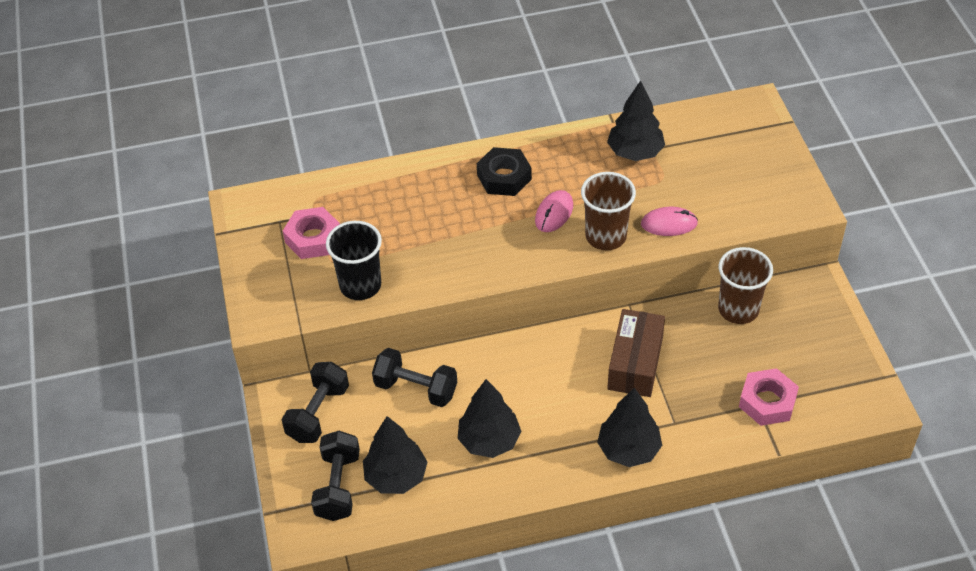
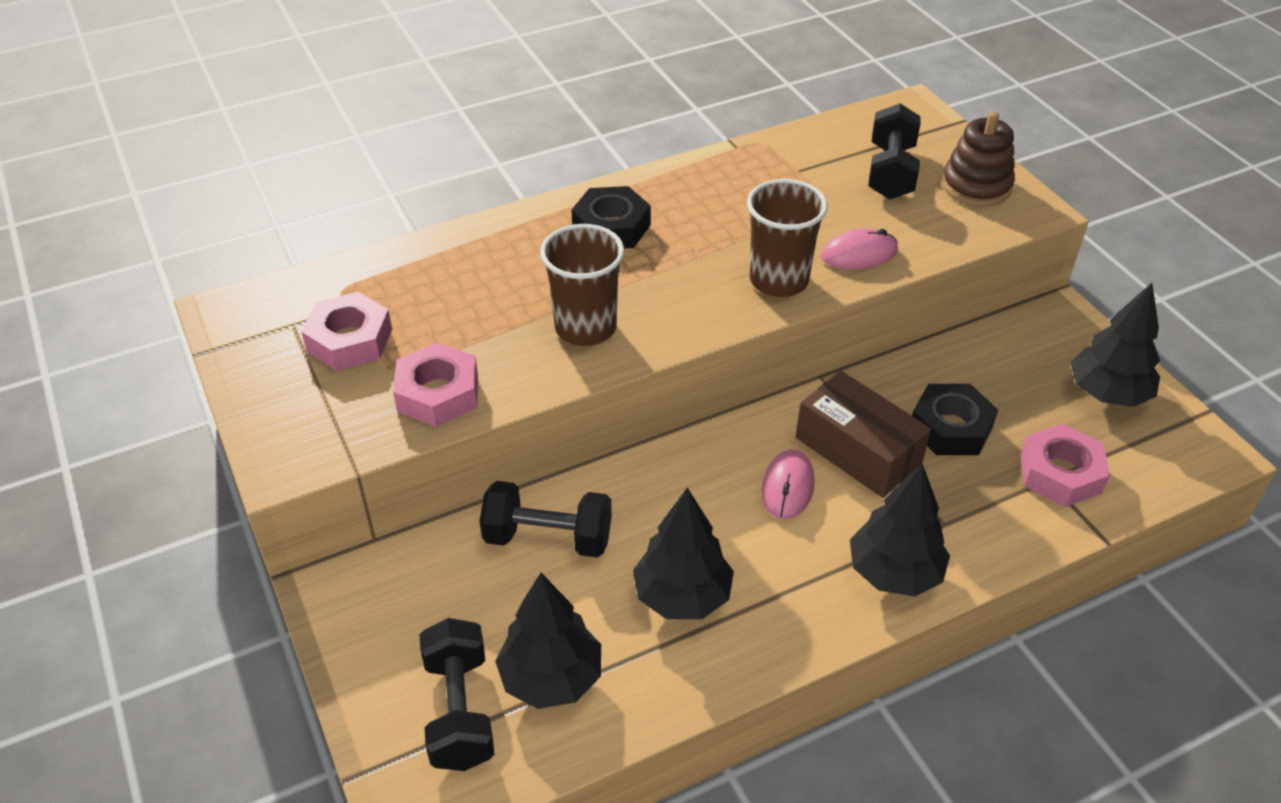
camera: 15 degrees left, 5 degrees down
black dumbbell [281,362,349,443] -> black dumbbell moved to [868,103,921,199]
black cup [326,221,382,300] -> pink nut [393,342,478,427]
pink mouse [535,190,573,232] -> pink mouse moved to [762,450,815,519]
black tree [607,81,665,161] -> black tree moved to [1070,283,1160,407]
brown box [607,309,665,397] -> brown box turned 45 degrees counterclockwise [796,371,931,498]
brown cup [718,247,773,324] -> brown cup moved to [540,224,625,346]
none -> black nut [912,384,998,455]
none -> brown stacking toy [942,111,1015,206]

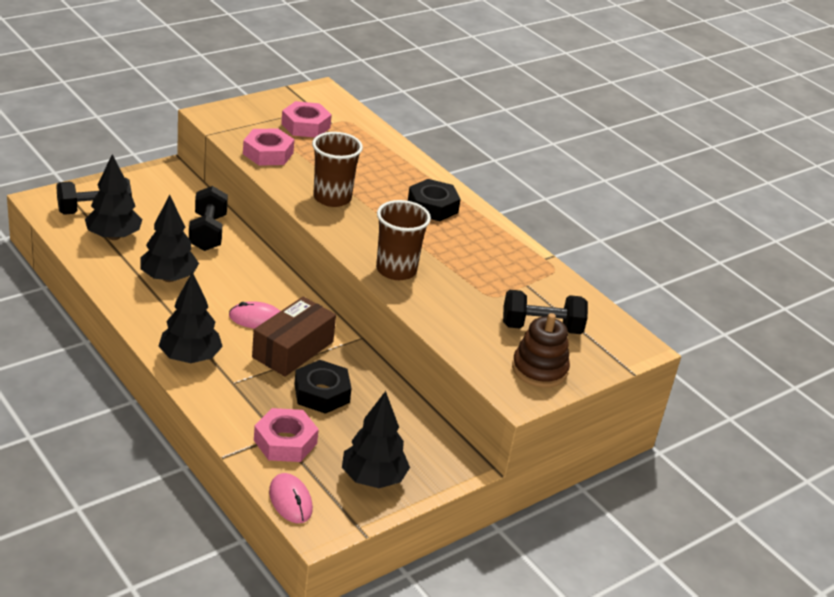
camera: 75 degrees right, 10 degrees down
pink mouse [821,228,898,269] -> pink mouse moved to [269,473,313,523]

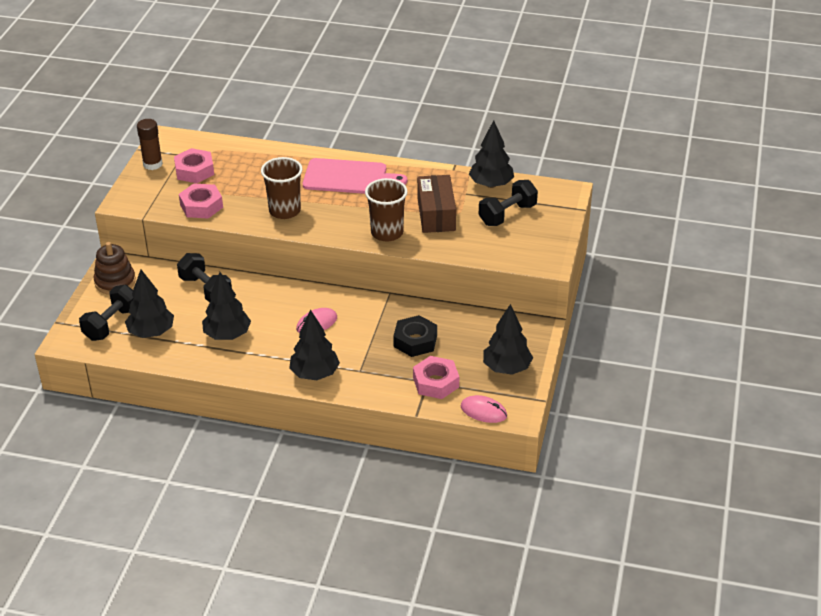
camera: 35 degrees left, 5 degrees up
brown box [252,296,336,377] -> brown box moved to [417,175,456,233]
black nut [408,179,461,221] -> pink cutting board [303,158,407,194]
brown stacking toy [512,313,570,388] -> brown stacking toy moved to [94,242,136,295]
none -> brown glue stick [137,119,163,170]
none -> black tree [469,120,514,188]

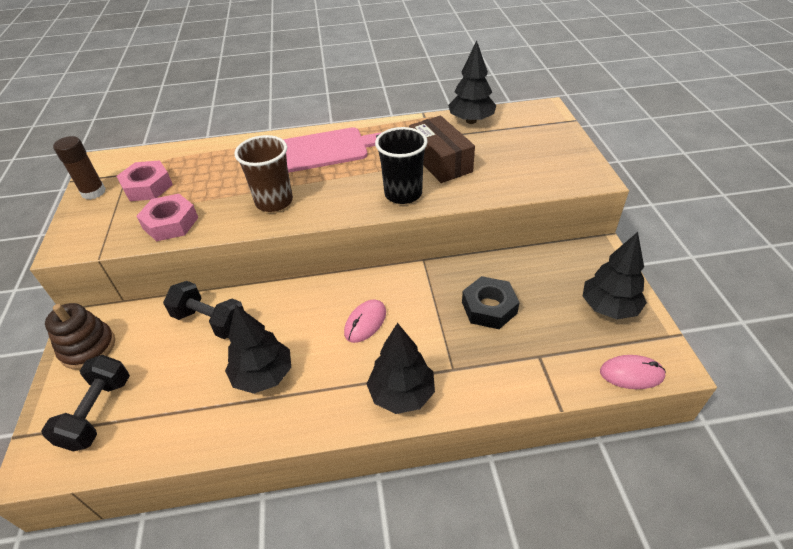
camera: 20 degrees left, 5 degrees up
black tree [125,270,174,338] -> none
brown cup [365,178,408,241] -> black cup [375,127,428,204]
pink nut [413,356,459,399] -> none
black dumbbell [479,180,538,226] -> none

